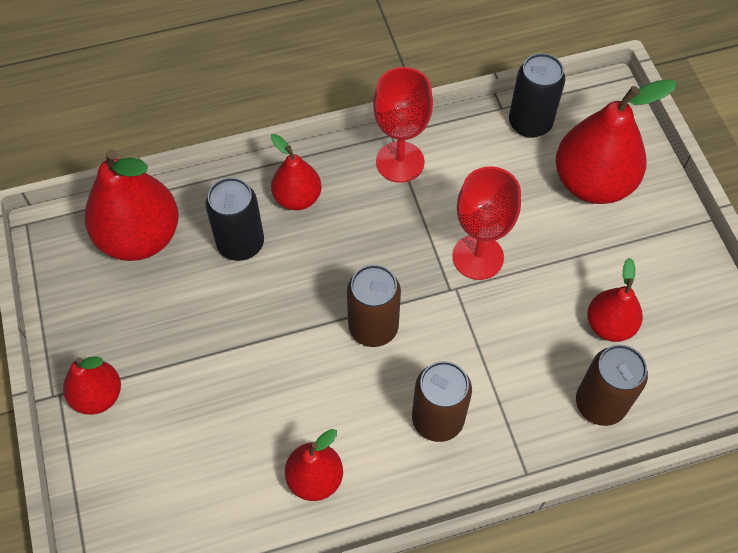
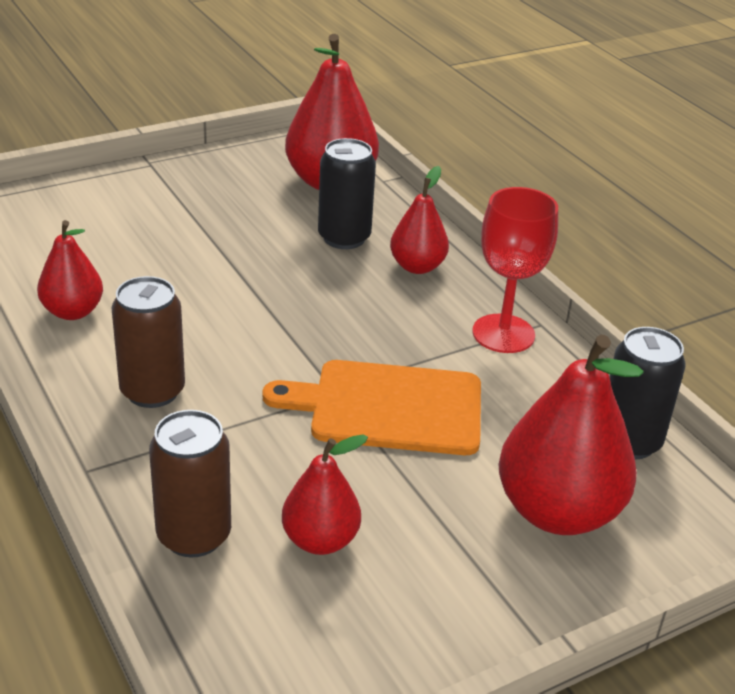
camera: 75 degrees right, 25 degrees down
red pear [63,356,121,415] -> none
brown can [347,265,401,347] -> none
red goblet [453,166,521,280] -> orange cutting board [263,360,481,455]

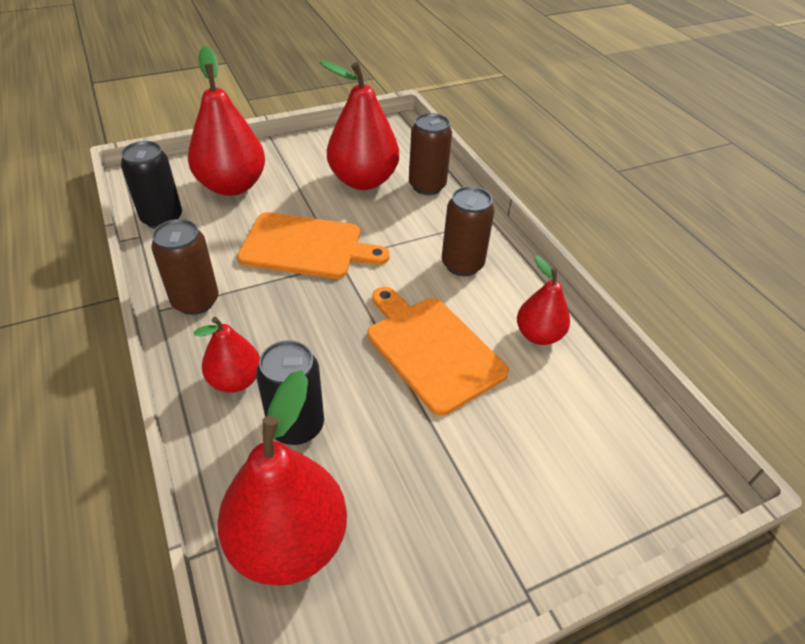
camera: 175 degrees left, 10 degrees up
red pear [282,434,368,555] -> red pear [320,60,399,190], size x1.76
red goblet [472,187,558,353] -> brown can [151,219,219,315]
none -> orange cutting board [368,287,509,416]

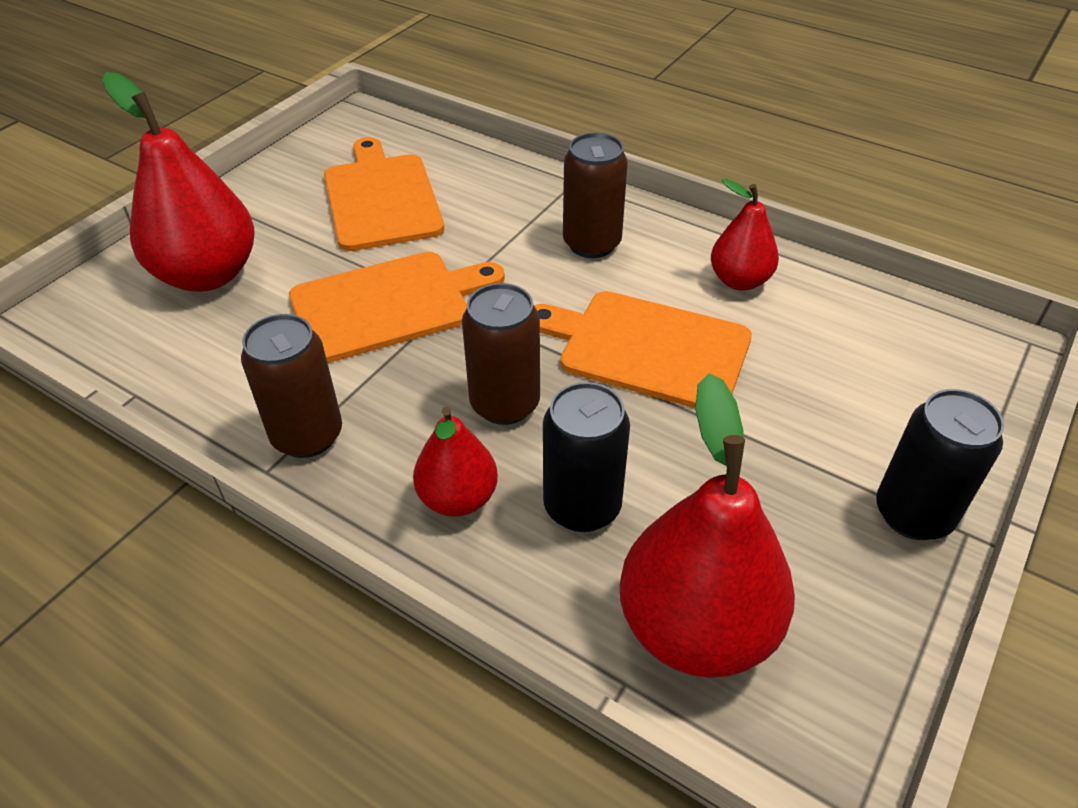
camera: 30 degrees left, 0 degrees up
black can [121,141,182,229] -> black can moved to [876,389,1004,540]
red pear [320,60,399,190] -> orange cutting board [324,137,444,251]
brown can [409,113,452,195] -> brown can moved to [462,283,540,425]

